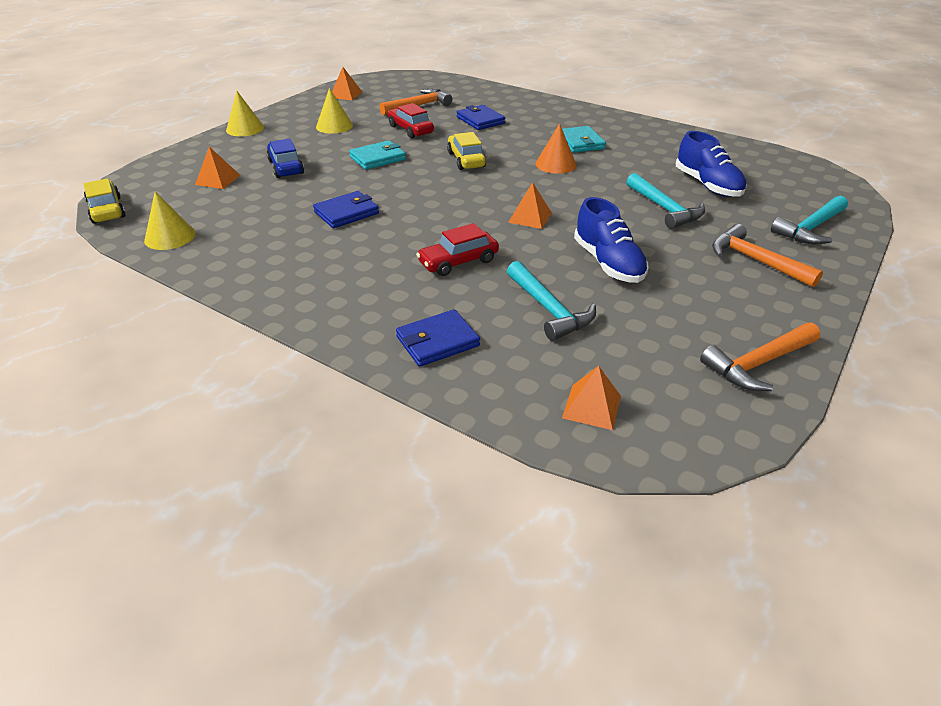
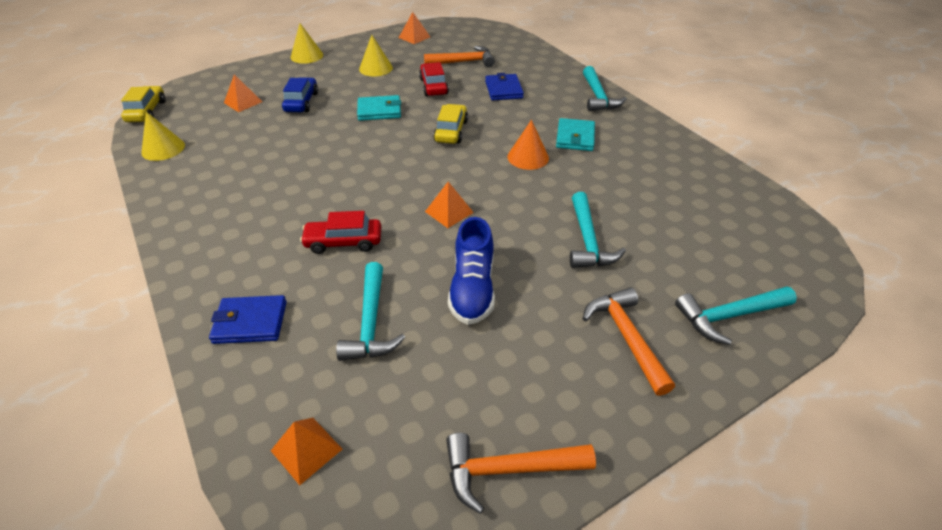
camera: 25 degrees right, 5 degrees up
blue wallet [313,191,379,228] -> none
blue shoe [676,131,747,197] -> none
none -> turquoise hammer [583,66,627,111]

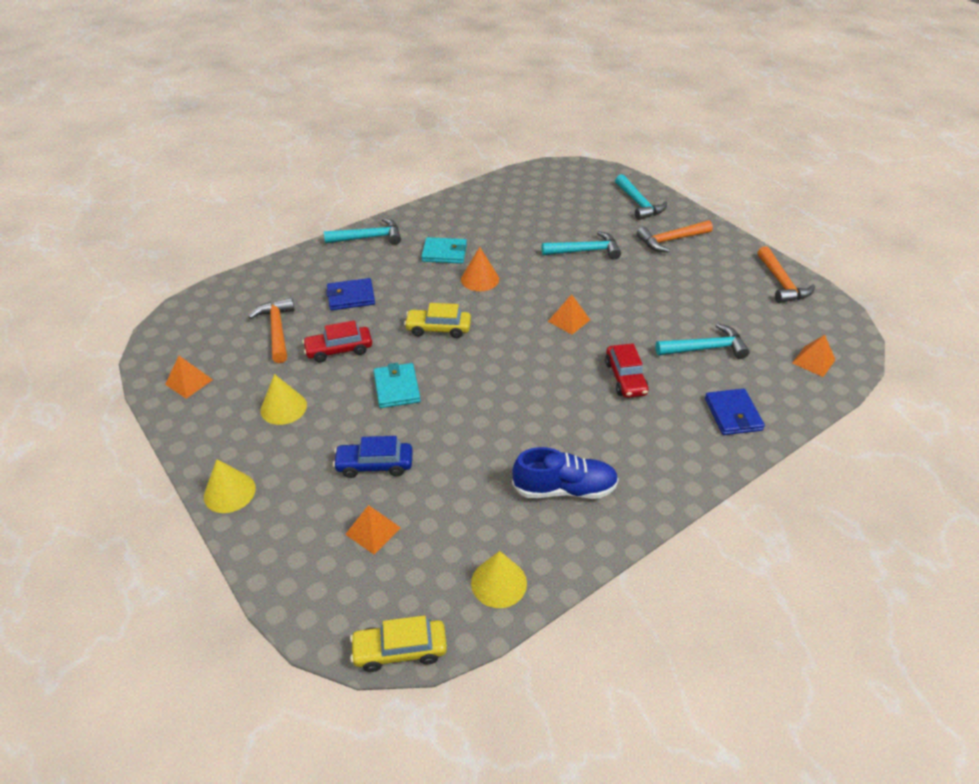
camera: 95 degrees left, 0 degrees up
blue shoe [448,217,495,325] -> blue shoe moved to [512,447,619,499]

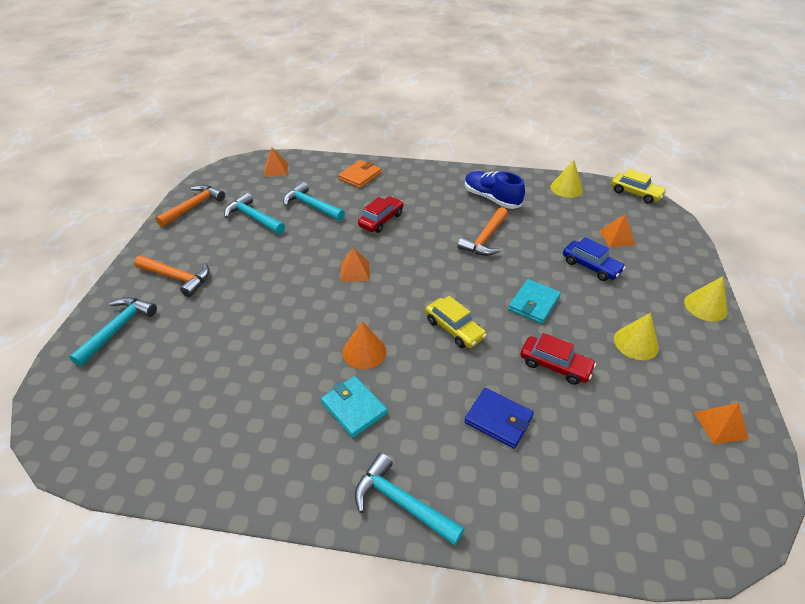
camera: 135 degrees left, 0 degrees up
orange hammer [248,298,295,363] -> orange hammer moved to [458,207,508,256]
turquoise hammer [542,231,621,260] -> turquoise hammer moved to [224,193,285,234]
blue wallet [705,389,765,435] -> orange wallet [338,160,382,188]

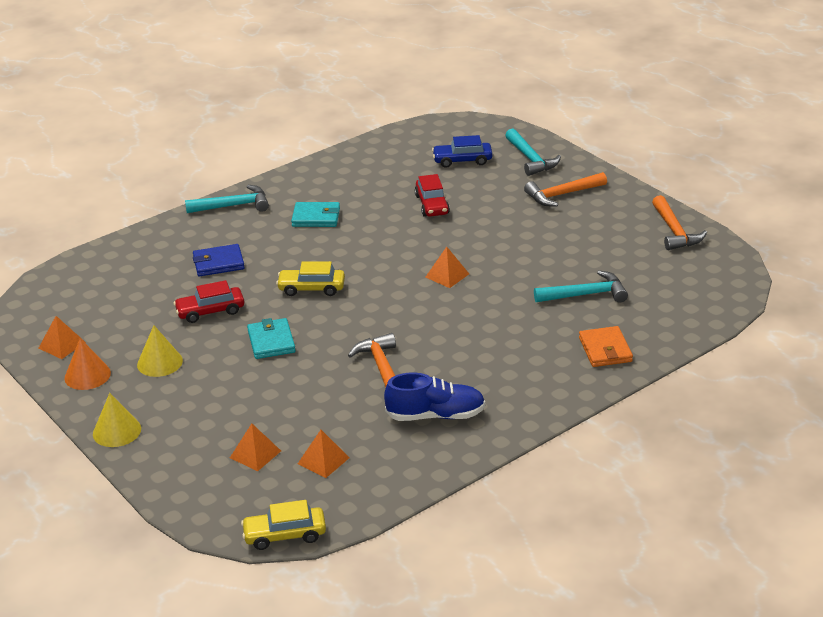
camera: 135 degrees right, 10 degrees down
turquoise hammer [224,193,285,234] -> none
orange pyramid [264,148,288,177] -> orange pyramid moved to [298,430,349,478]
orange cone [343,322,386,369] -> orange cone moved to [65,338,111,390]
red car [358,196,404,233] -> red car moved to [415,174,450,217]
yellow cone [551,160,583,198] -> none
blue car [563,237,626,281] -> blue car moved to [432,135,493,168]

